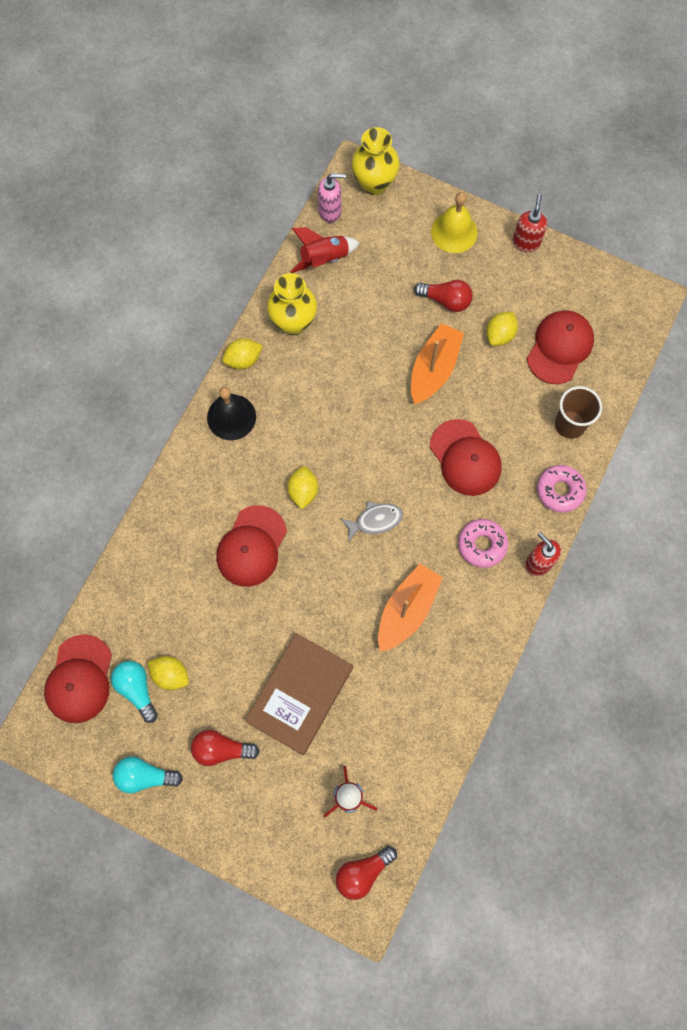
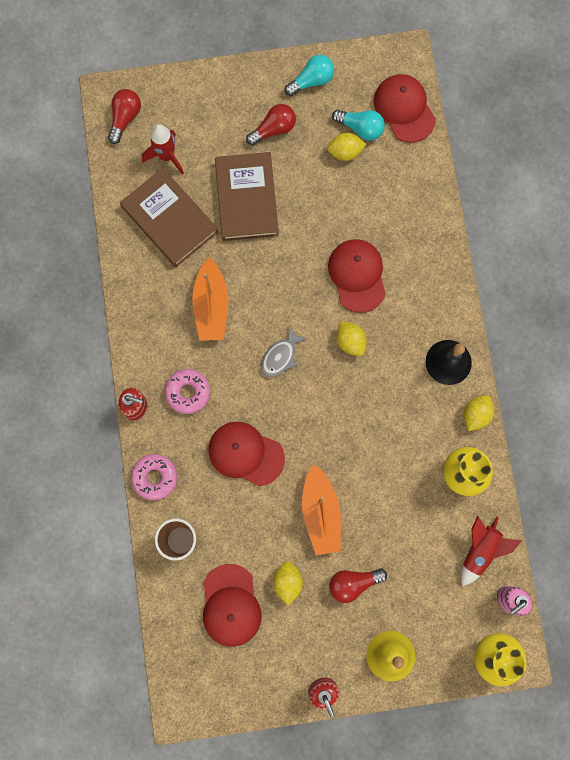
camera: 145 degrees right, 5 degrees up
none -> brown book [120,168,218,267]

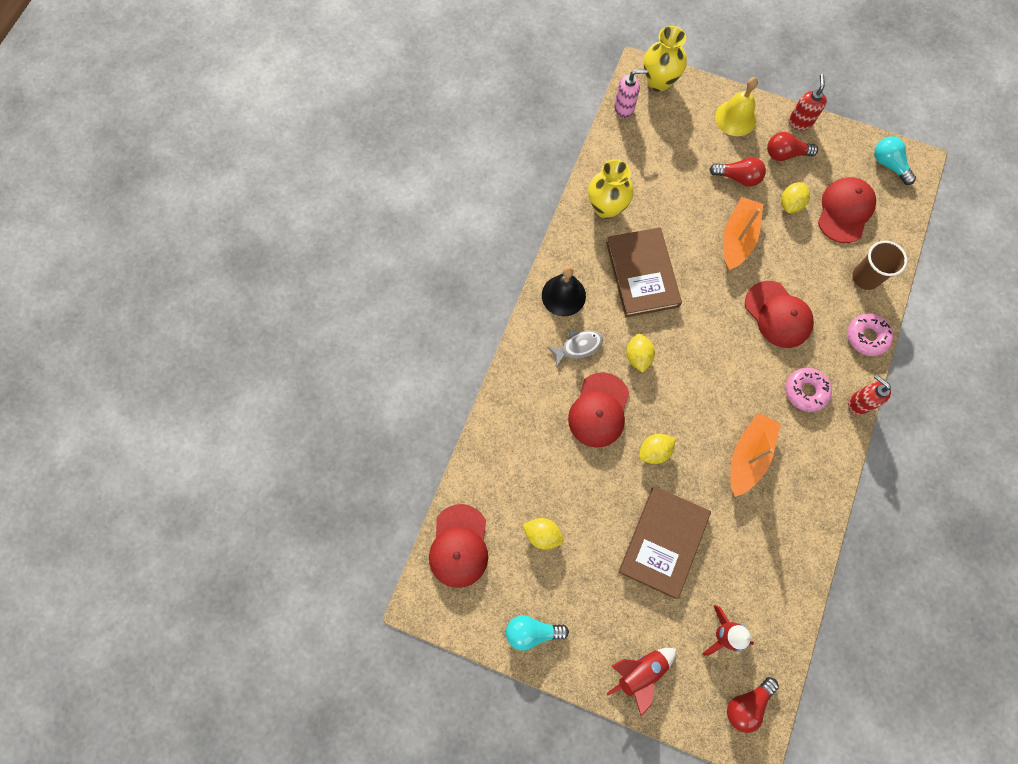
camera: 150 degrees left, 5 degrees down
brown book [120,168,218,267] -> brown book moved to [606,227,682,317]
red light bulb [246,104,296,146] -> red light bulb moved to [767,132,818,161]
grey fish [261,325,307,377] -> grey fish moved to [547,330,603,367]
turquoise light bulb [332,109,385,141] -> turquoise light bulb moved to [874,136,916,185]
red rocket [461,516,522,586] -> red rocket moved to [606,648,676,716]
yellow lemon [464,395,494,431] -> yellow lemon moved to [639,434,676,464]

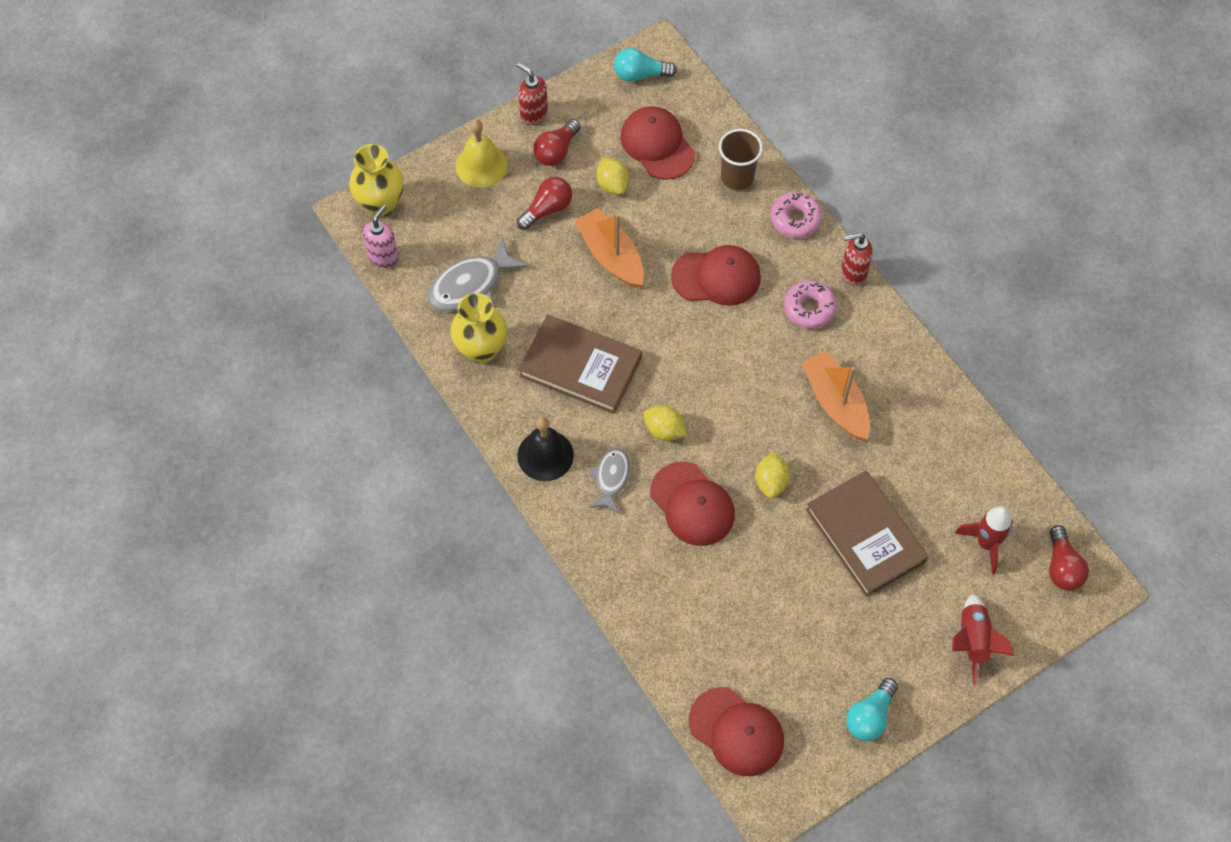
camera: 55 degrees left, 10 degrees down
yellow lemon [523,518,563,550] -> none
none -> grey fish [428,237,528,312]

